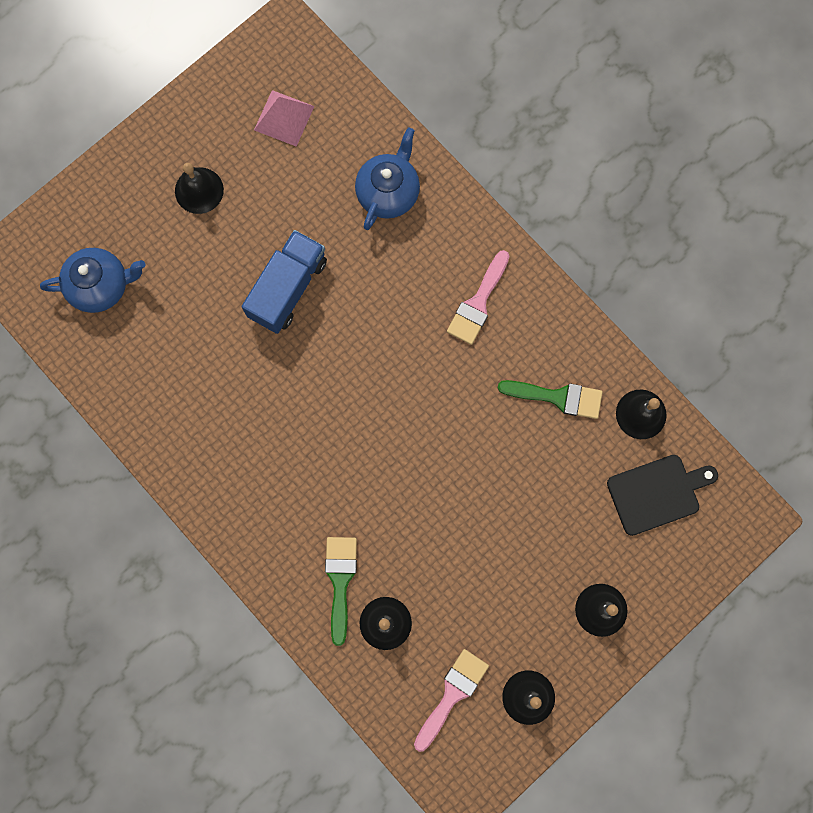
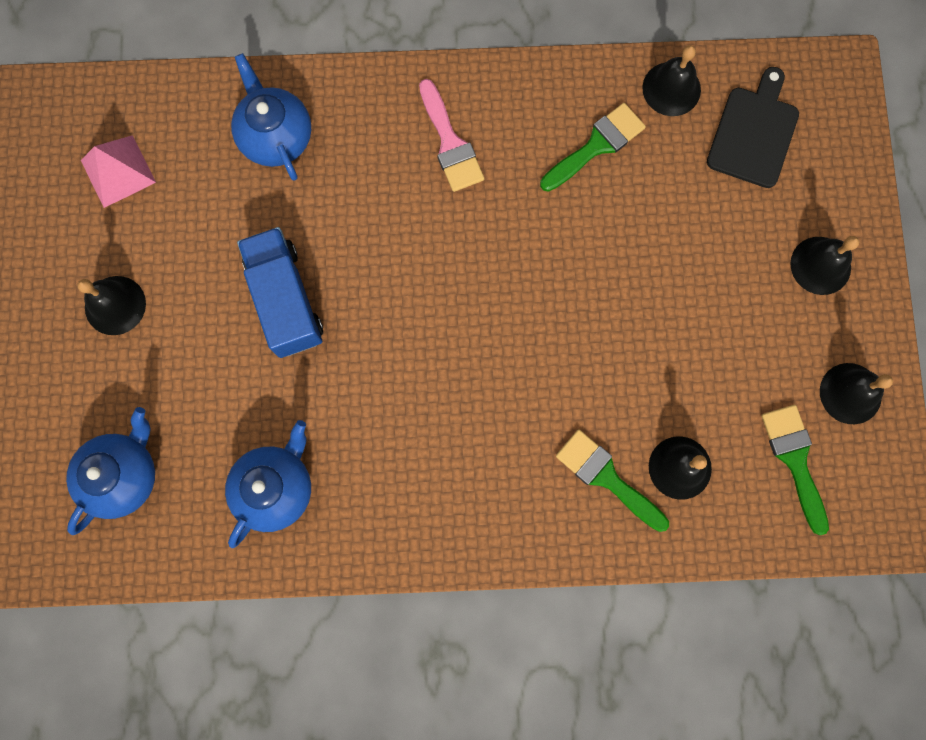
camera: 50 degrees left, 0 degrees up
pink brush [414,649,489,752] -> green brush [761,405,829,535]
none -> blue teapot [225,420,311,548]

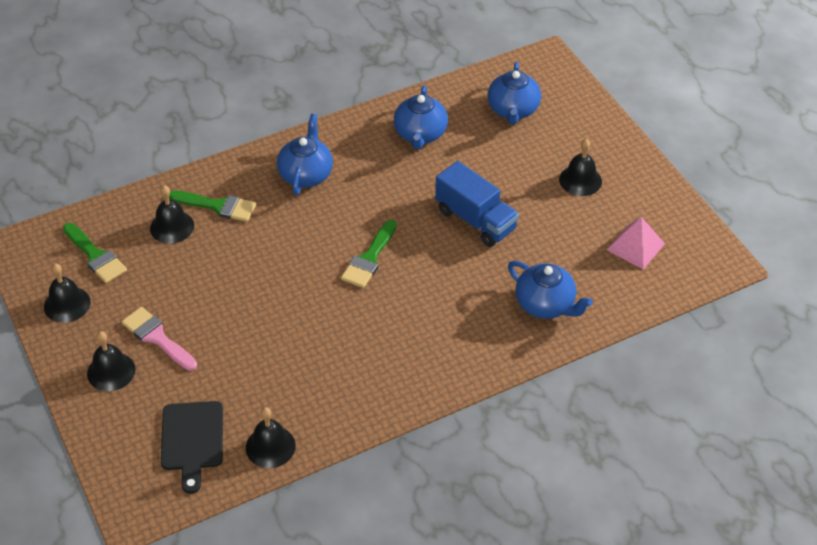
camera: 155 degrees right, 30 degrees down
pink brush [419,79,484,192] -> pink brush moved to [121,307,197,371]
green brush [540,103,646,192] -> green brush moved to [341,220,397,288]
none -> blue teapot [277,114,333,195]

